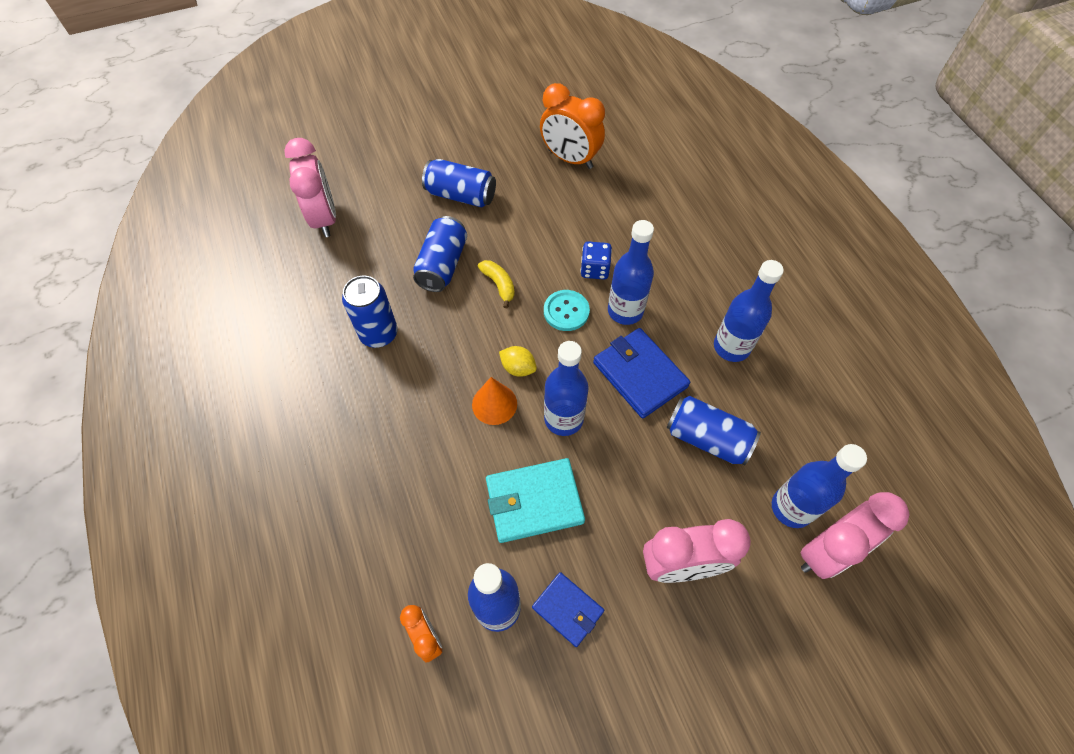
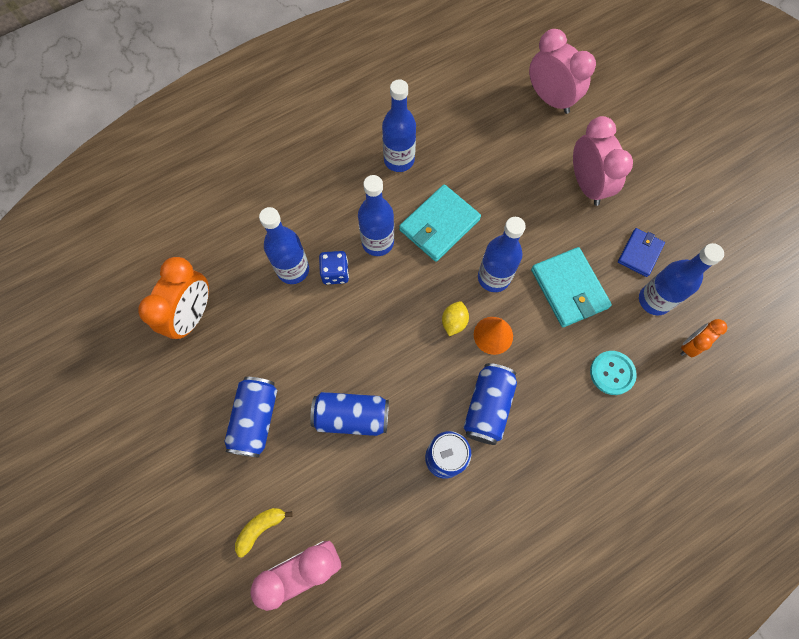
camera: 100 degrees left, 10 degrees up
yellow banana [478,260,515,308] -> yellow banana moved to [235,508,293,557]
turquoise button [544,290,590,331] -> turquoise button moved to [590,351,637,395]
blue wallet [593,328,690,419] -> turquoise wallet [399,184,481,262]
blue can [666,396,761,466] -> blue can moved to [463,363,517,445]
blue bottle [772,444,867,528] -> blue bottle moved to [259,207,309,284]

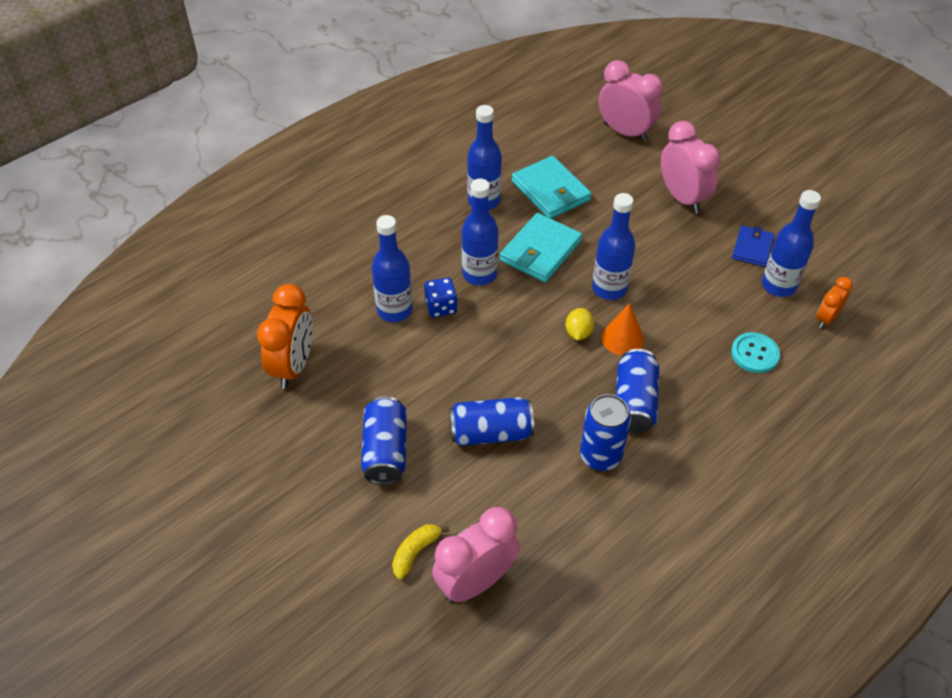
camera: 10 degrees left, 20 degrees down
turquoise wallet [531,247,612,327] -> turquoise wallet moved to [512,156,592,219]

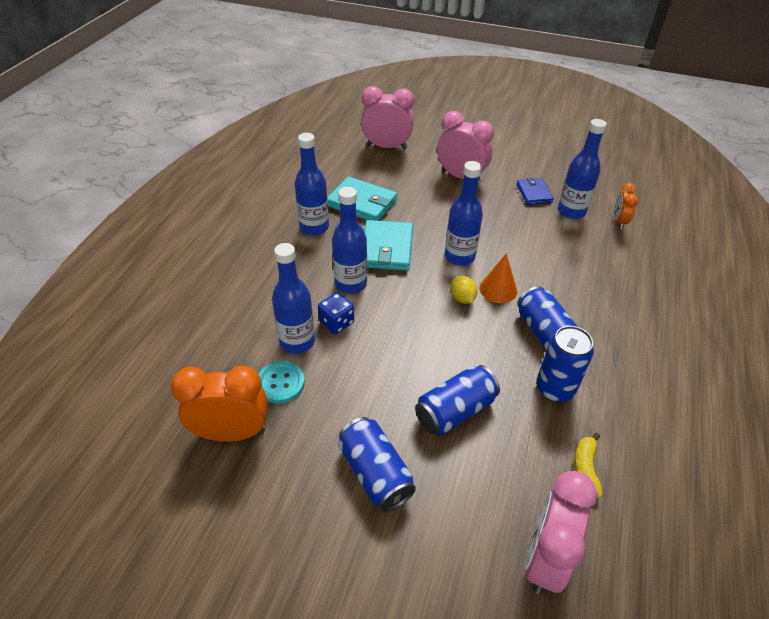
camera: 30 degrees left, 5 degrees down
orange clock [257,284,313,389] -> orange clock turned 75 degrees counterclockwise [171,366,268,442]
yellow banana [392,524,449,580] -> yellow banana moved to [574,433,602,499]
turquoise button [731,332,780,373] -> turquoise button moved to [259,361,305,404]

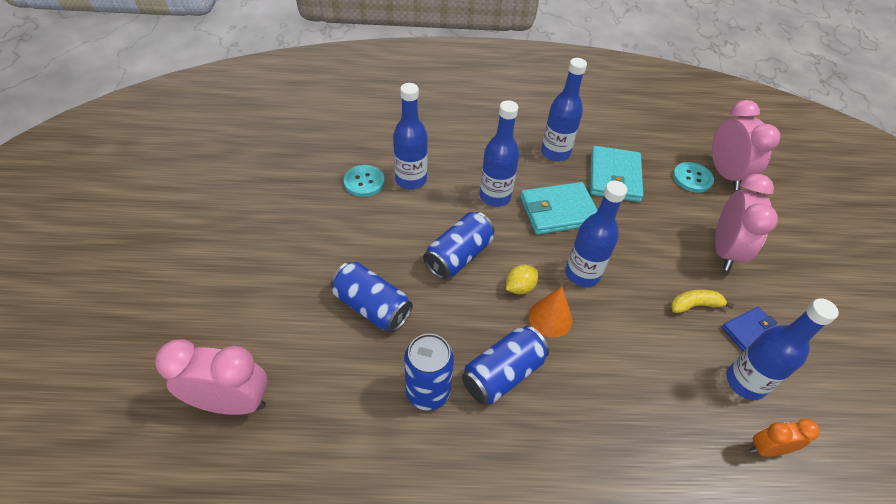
camera: 70 degrees right, 5 degrees up
orange clock [171,366,268,442] -> none
blue dice [318,293,354,334] -> none
blue can [338,417,416,512] -> blue can moved to [423,212,494,279]
yellow banana [574,433,602,499] -> yellow banana moved to [671,289,734,313]
none -> turquoise button [673,162,714,193]

